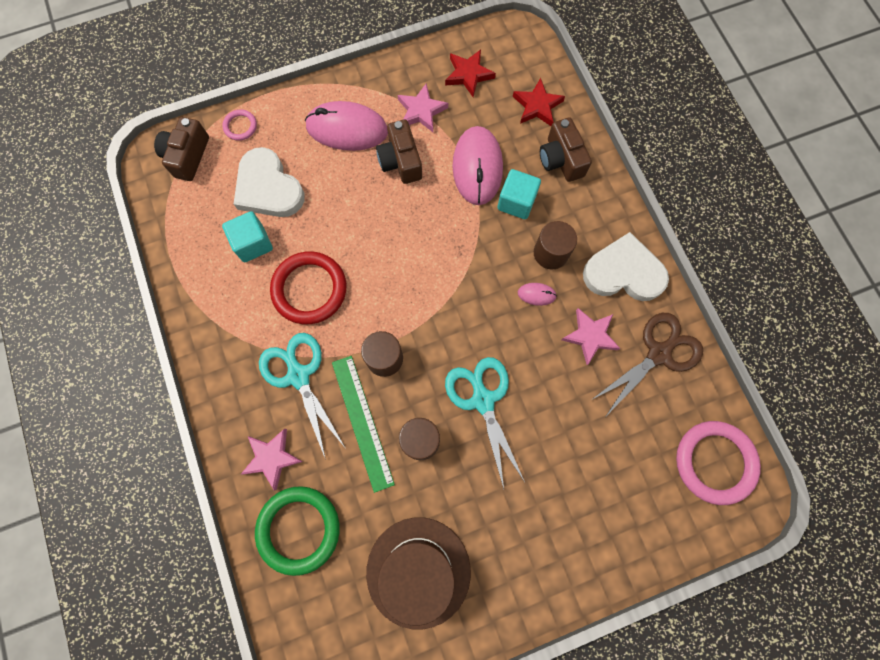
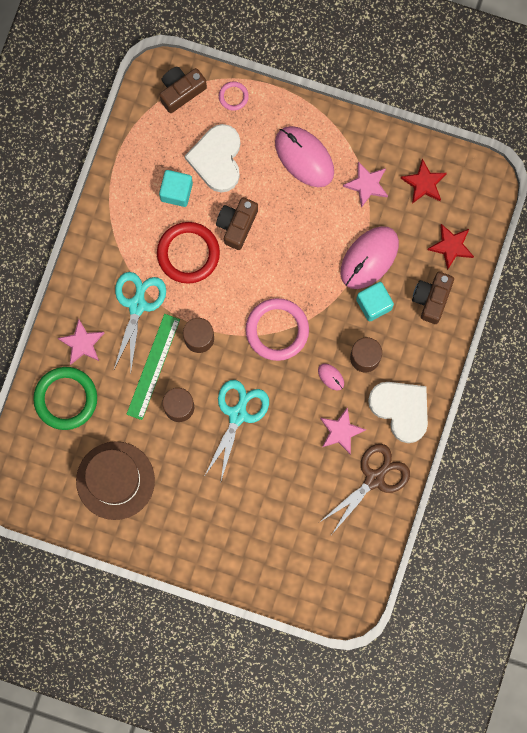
camera: 40 degrees right, 5 degrees up
brown camera [376,119,422,184] -> brown camera moved to [216,198,258,250]
brown scissors [591,313,703,417] -> brown scissors turned 45 degrees counterclockwise [320,444,410,534]
pink ring [676,421,761,505] -> pink ring moved to [246,298,309,361]

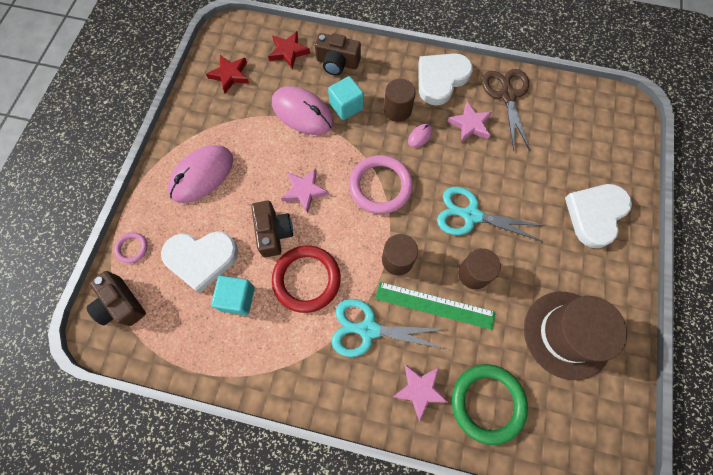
camera: 95 degrees left, 10 degrees down
brown camera [216,198,258,250] -> brown camera turned 120 degrees counterclockwise [251,201,293,257]
brown scissors [320,444,410,534] -> brown scissors turned 45 degrees clockwise [482,69,530,151]
pink star [343,162,388,208] -> pink star moved to [281,169,329,214]
none -> white heart [565,184,632,248]

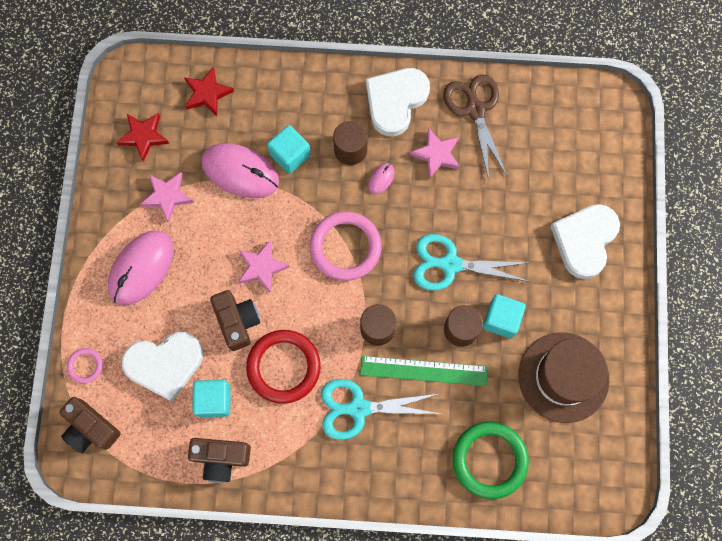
camera: 10 degrees left, 5 degrees up
brown camera [315,33,361,76] -> brown camera moved to [188,438,251,483]
pink star [393,364,448,421] -> pink star moved to [140,172,194,223]
none -> turquoise cube [483,294,526,338]

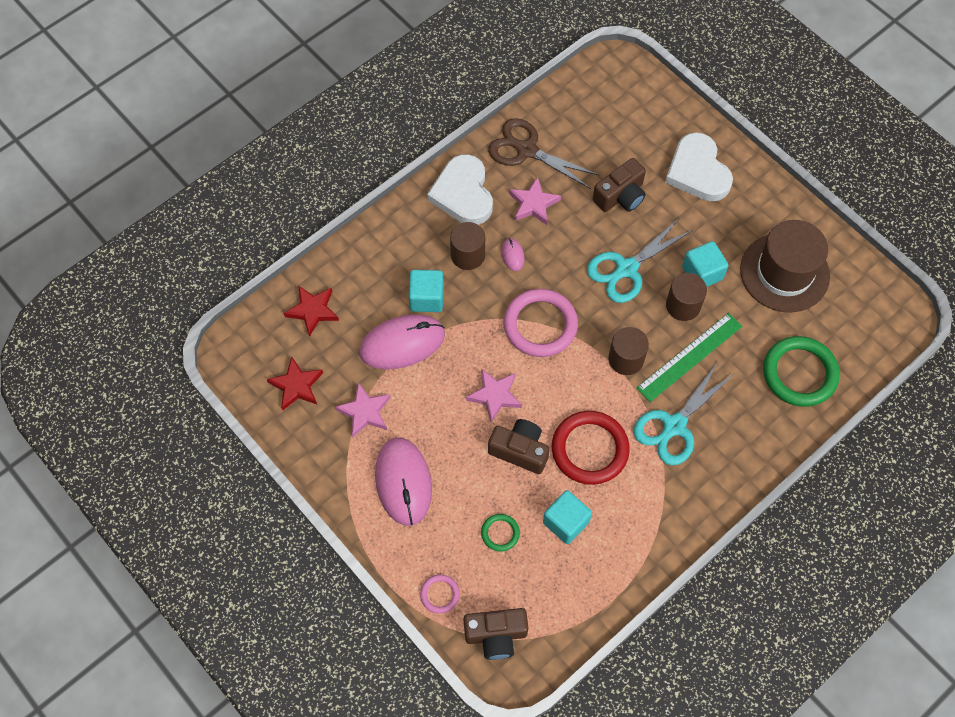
camera: 45 degrees left, 10 degrees down
white heart [122,332,203,402] -> green ring [481,514,520,551]
brown camera [188,438,251,483] -> brown camera moved to [593,158,646,212]

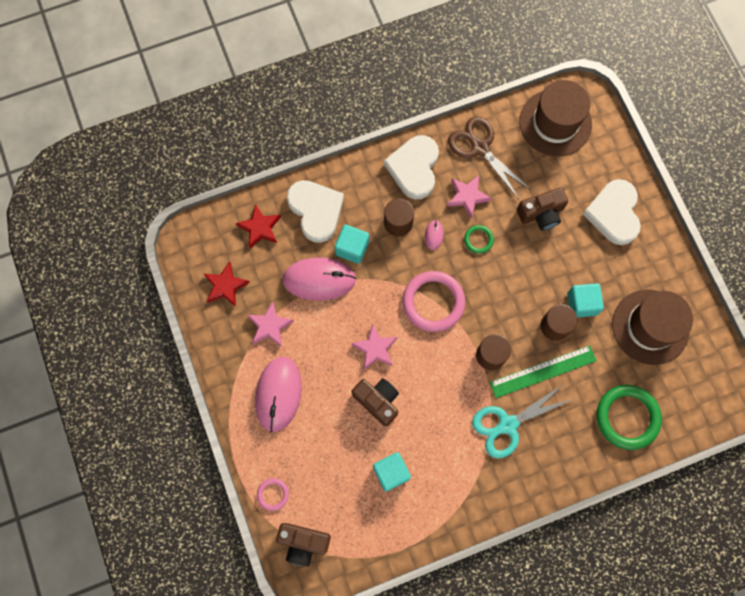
camera: 20 degrees right, 10 degrees up
green ring [481,514,520,551] -> green ring moved to [464,225,494,254]
red ring [552,411,630,485] -> none
turquoise scissors [587,217,693,303] -> none
none -> white heart [287,180,344,243]
none -> brown hat [519,80,592,157]

